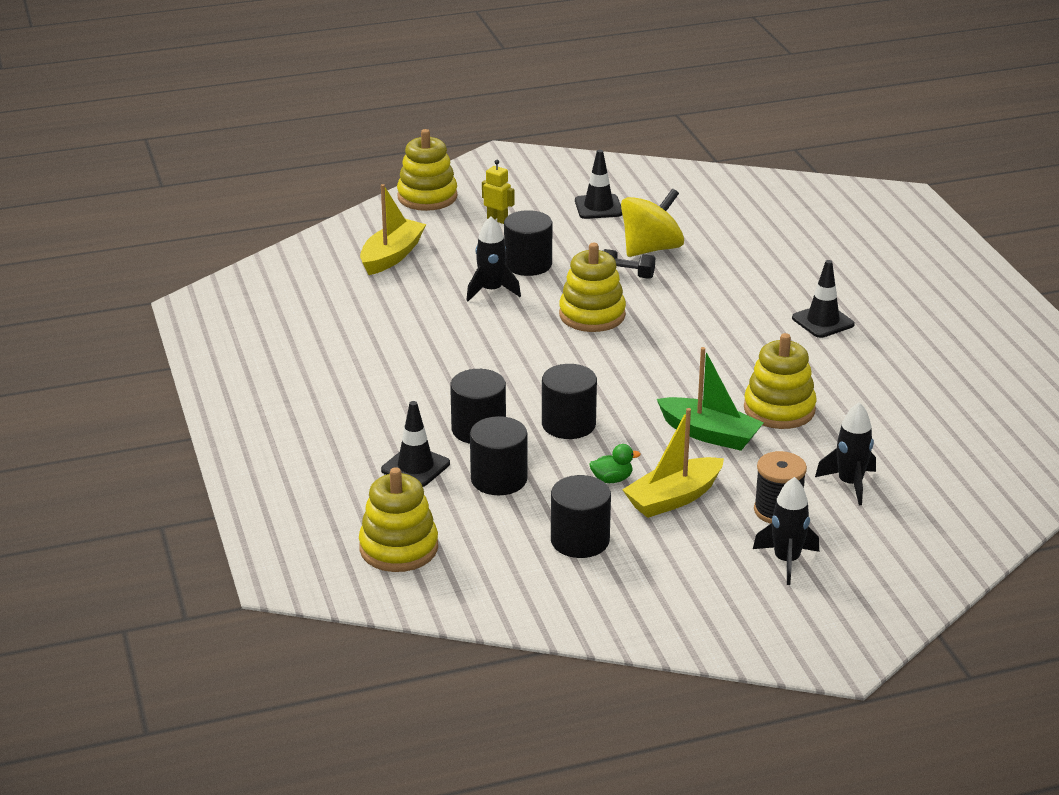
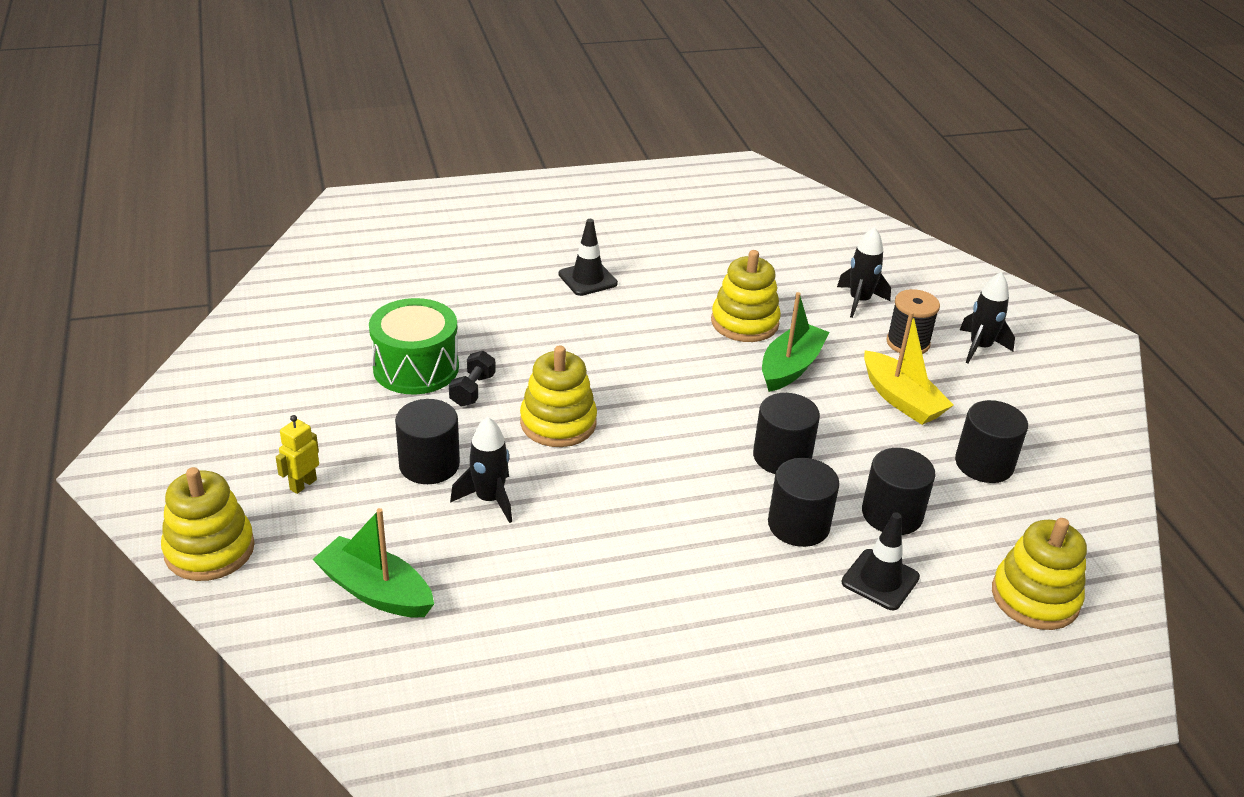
camera: 90 degrees left, 5 degrees up
yellow boat [360,184,426,275] -> green boat [312,508,434,618]
black traffic cone [575,150,622,219] -> none
green duck [590,444,641,483] -> none
yellow spinning top [621,188,684,257] -> green drum [369,298,459,395]

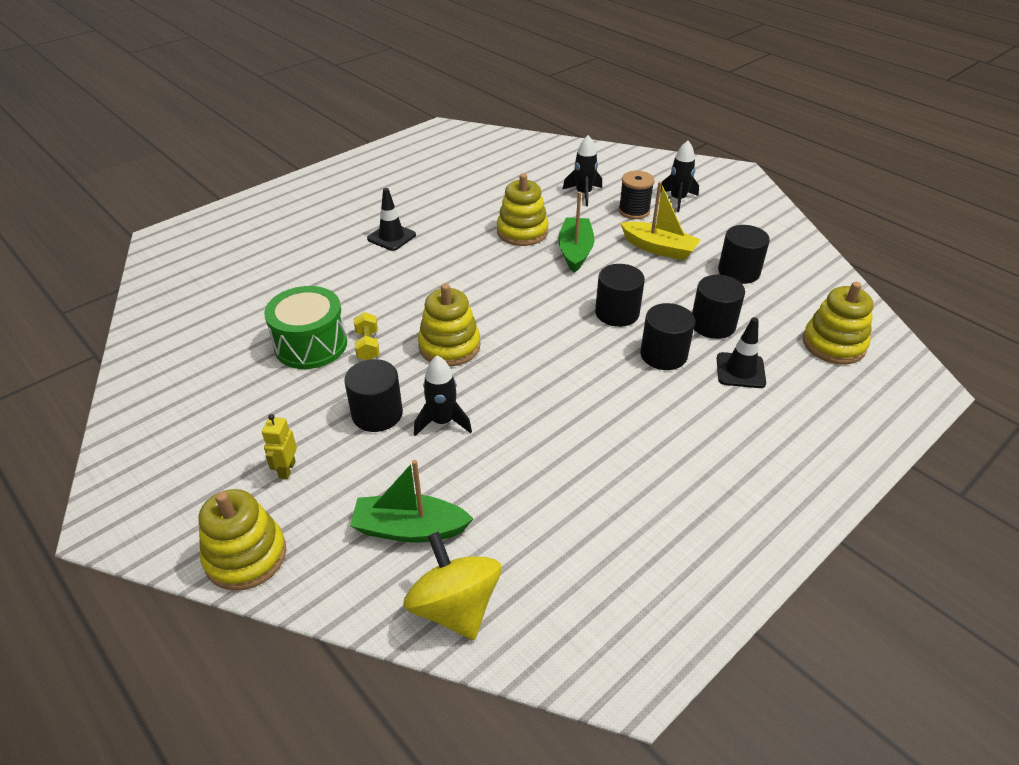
camera: 25 degrees left, 5 degrees up
black dumbbell [449,351,496,406] -> yellow dumbbell [354,312,380,360]
none -> yellow spinning top [403,532,501,640]

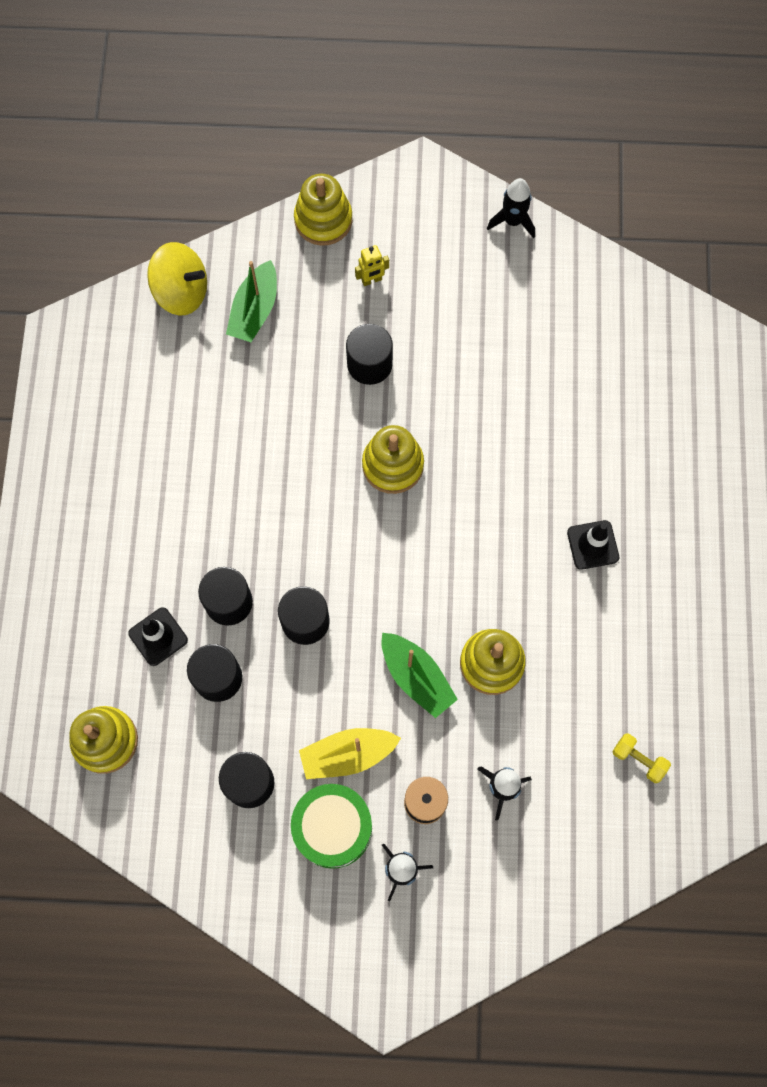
camera: 135 degrees right, 30 degrees up
yellow robot [262,414,297,479] -> yellow robot turned 105 degrees clockwise [355,245,389,286]
green drum [264,286,347,369] -> green drum moved to [291,784,372,869]
green boat [350,460,473,542] -> green boat turned 150 degrees clockwise [226,260,277,342]
yellow dumbbell [354,312,380,360] -> yellow dumbbell moved to [612,733,671,783]
black rocket [414,355,472,436] -> black rocket moved to [487,178,535,238]

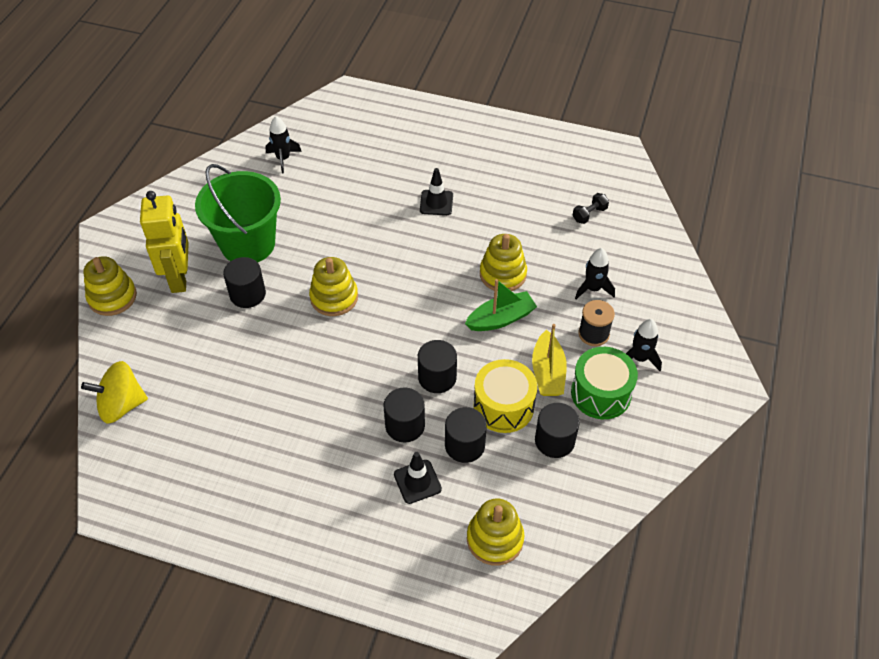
camera: 75 degrees left, 20 degrees down
yellow spinning top [147,242,207,315] -> yellow spinning top turned 135 degrees counterclockwise [81,361,148,423]
green boat [226,260,277,342] -> none
yellow robot [355,245,389,286] -> yellow robot [140,191,189,293], size x2.36
black rocket [487,178,535,238] -> black rocket moved to [265,116,302,173]
yellow dumbbell [612,733,671,783] -> black dumbbell [572,193,609,224]
none -> green bucket [195,164,281,263]
none -> yellow drum [473,359,537,433]

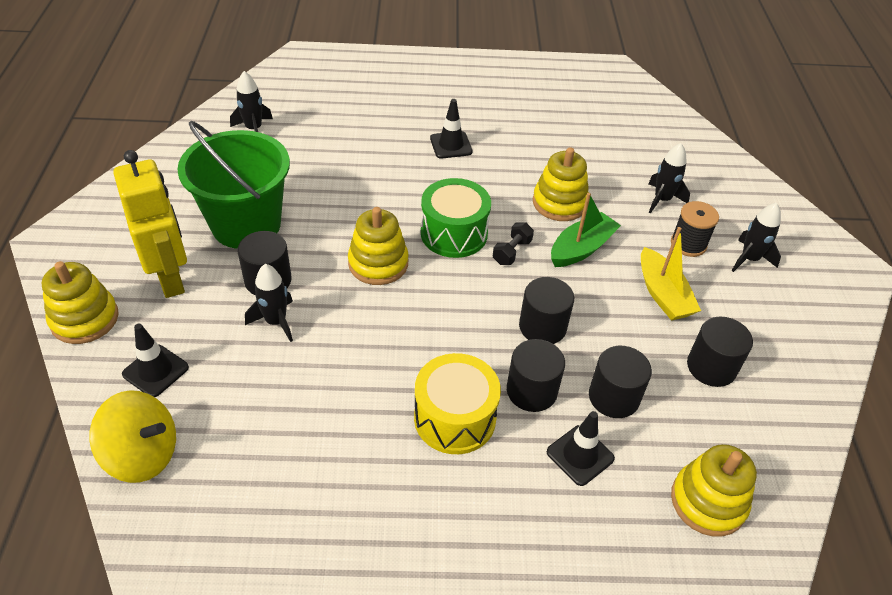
camera: 20 degrees left, 5 degrees down
yellow spinning top [81,361,148,423] -> yellow spinning top turned 135 degrees counterclockwise [89,390,176,483]
yellow drum [473,359,537,433] -> yellow drum moved to [414,353,501,454]
green drum [571,347,638,419] -> green drum moved to [421,178,491,258]
black dumbbell [572,193,609,224] -> black dumbbell moved to [493,222,534,265]
none -> black traffic cone [122,324,189,397]
none -> black rocket [245,264,293,342]

